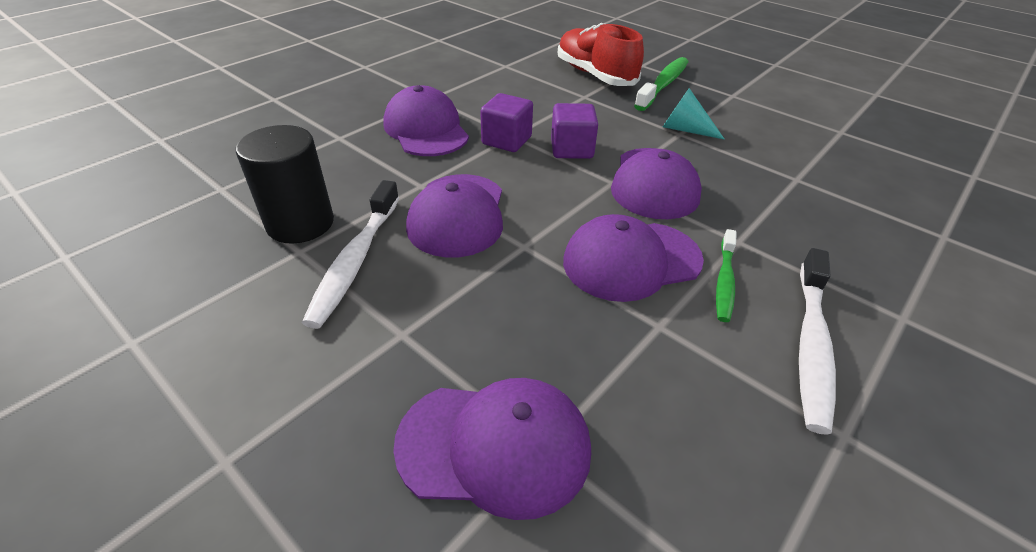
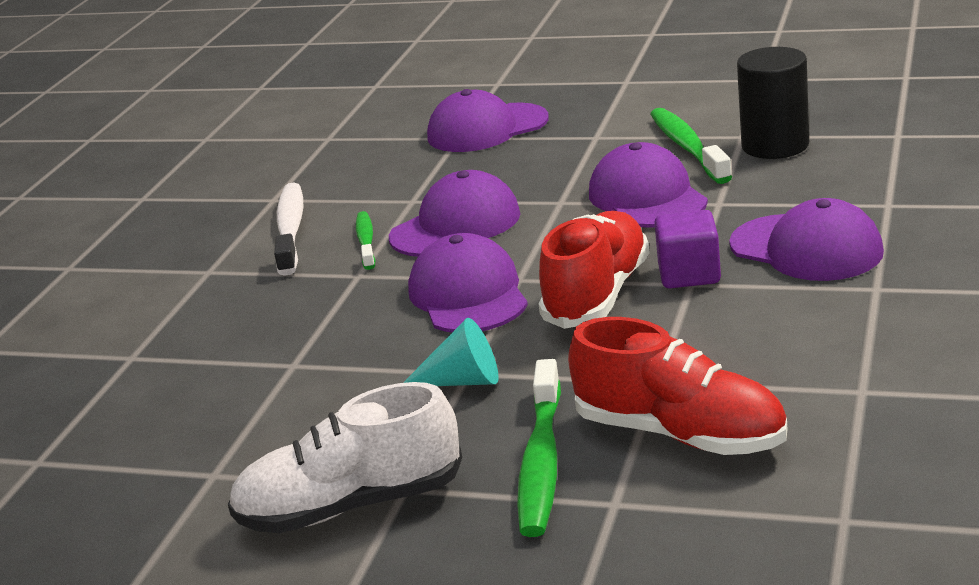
camera: 160 degrees right, 15 degrees down
white toothbrush [302,180,399,329] -> green toothbrush [650,108,732,184]
purple cube [551,103,598,159] -> red shoe [538,211,650,329]
none -> white shoe [228,382,462,533]

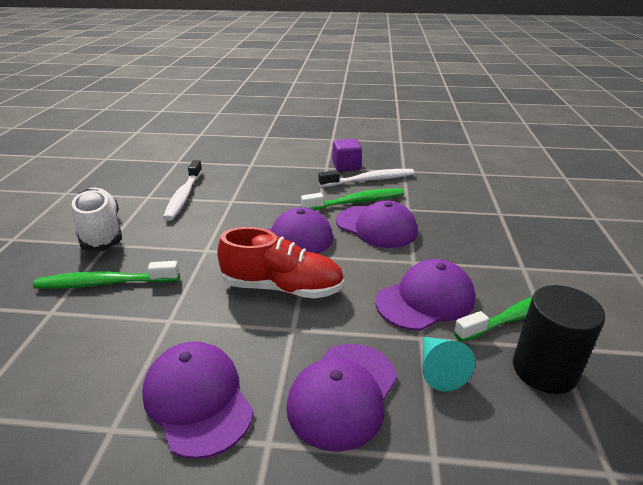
camera: 75 degrees right, 5 degrees up
green toothbrush [356,211,376,270] -> green toothbrush [301,188,404,210], size x1.64
turquoise cone [403,318,499,386] -> turquoise cone moved to [423,337,475,392]
purple cap [427,89,549,152] -> purple cap moved to [142,341,254,459]
red shoe [568,317,787,455] -> none
purple cube [654,210,721,288] -> purple cube moved to [332,139,362,172]
none -> white toothbrush [163,160,202,221]

